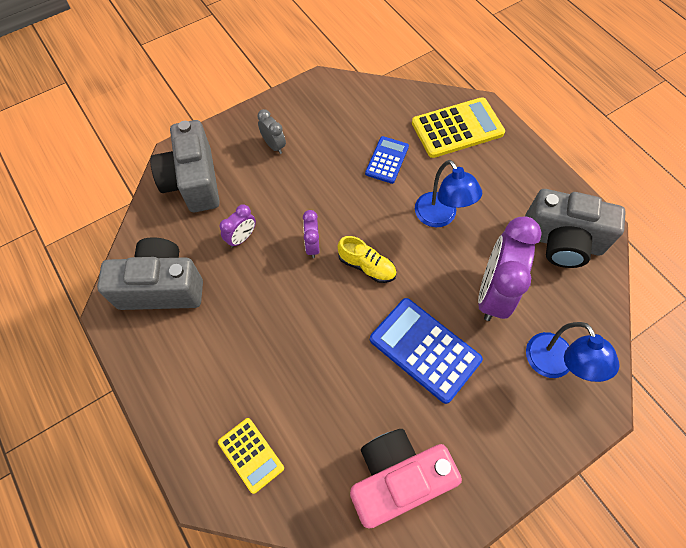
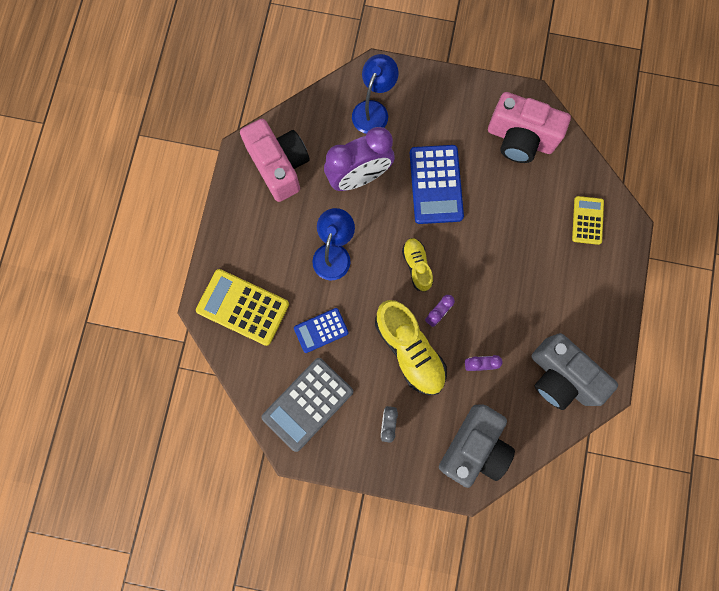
camera: 135 degrees left, 15 degrees up
grey camera [525,189,626,268] -> pink camera [240,119,310,202]
none -> grey calculator [261,358,353,452]
none -> yellow shoe [375,300,447,395]

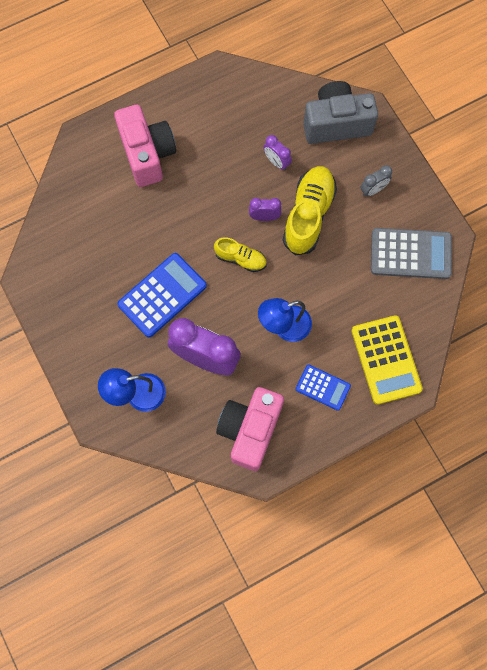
camera: 130 degrees left, 5 degrees down
blue calculator [294,308,349,353] -> blue calculator moved to [296,364,351,411]
yellow shoe [402,238,433,292] -> yellow shoe turned 105 degrees counterclockwise [214,237,267,272]
pink camera [488,92,571,163] -> pink camera moved to [114,105,176,187]
grey camera [532,333,618,410] -> none
yellow calculator [572,196,604,245] -> none

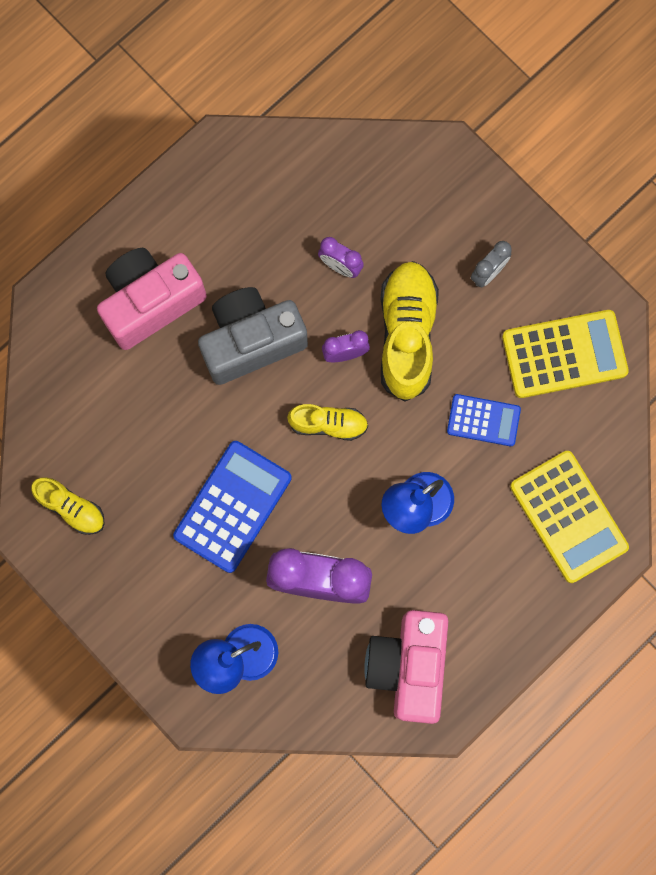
camera: 15 degrees left, 5 degrees up
pink camera [114,105,176,187] -> pink camera turned 90 degrees counterclockwise [97,248,207,350]
blue calculator [296,364,351,411] -> blue calculator moved to [447,394,521,446]
grey camera [303,81,378,144] -> grey camera moved to [198,287,308,385]
grey calculator [371,228,452,279] -> yellow calculator [502,310,629,398]
none -> yellow shoe [31,477,105,535]

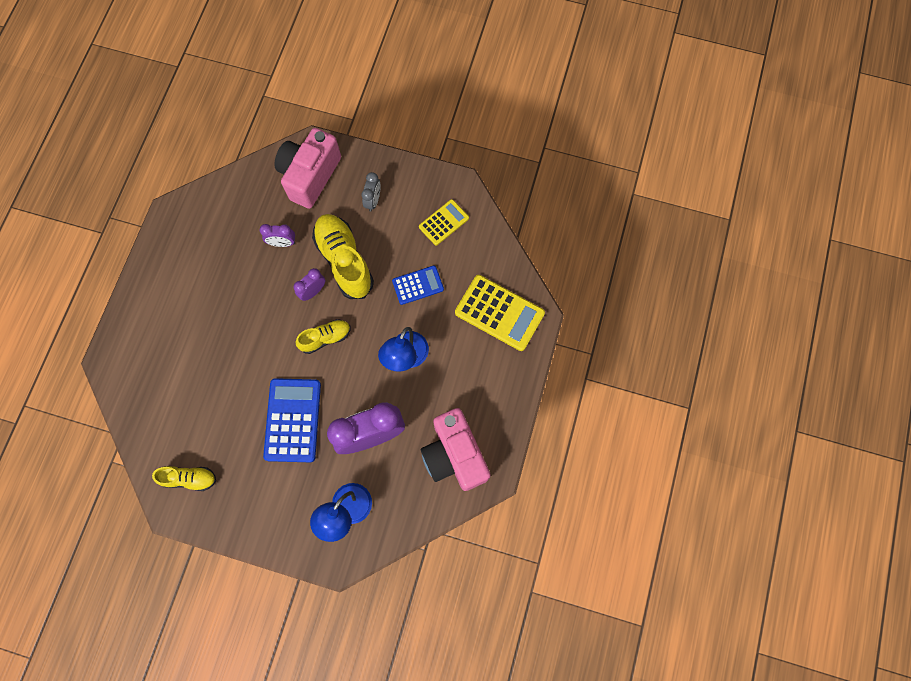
camera: 30 degrees left, 5 degrees down
pink camera [97,248,207,350] -> pink camera moved to [274,128,341,209]
grey camera [198,287,308,385] -> none
yellow calculator [502,310,629,398] -> yellow calculator [419,199,469,245], size x0.59

